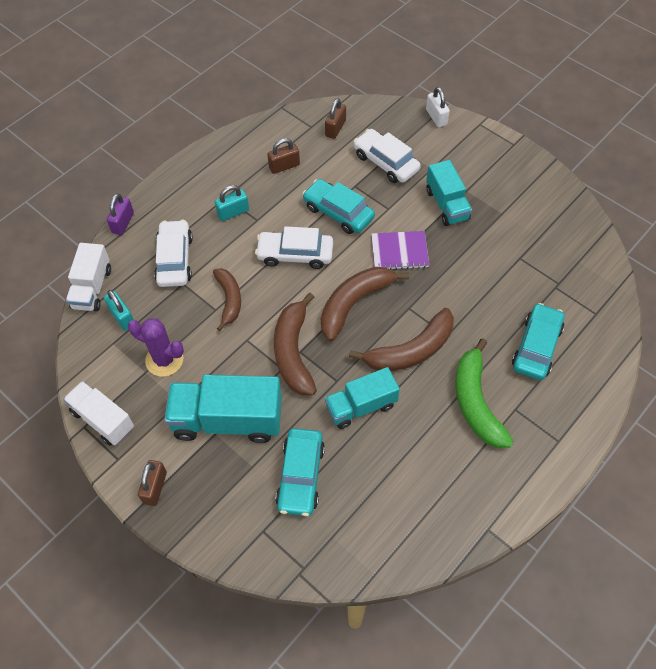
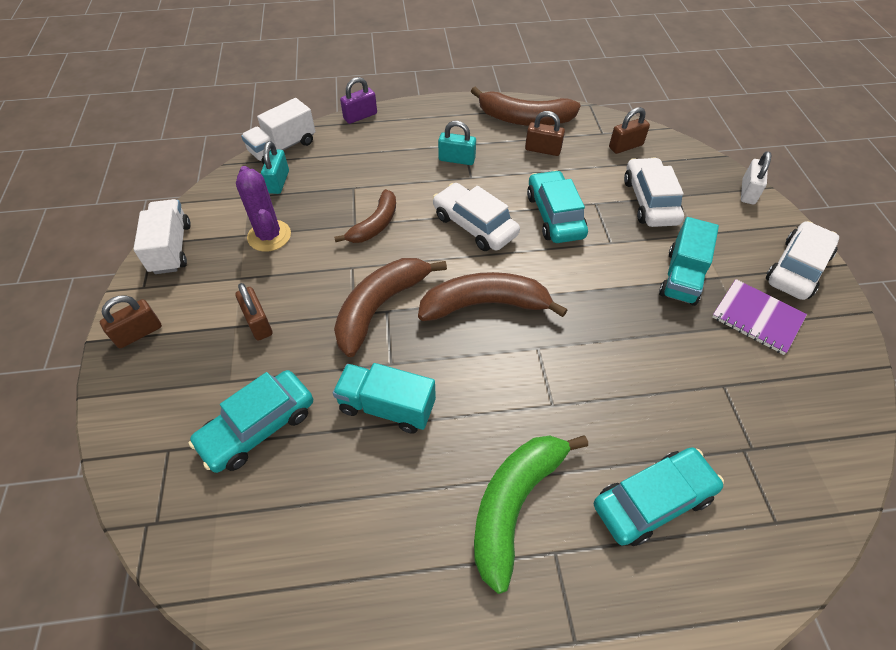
camera: 40 degrees right, 5 degrees down
white car [154,219,193,287] -> white car moved to [766,221,839,300]
turquoise truck [164,375,282,443] -> brown padlock [235,283,273,341]
brown banana [349,308,454,371] -> brown banana moved to [471,87,581,126]
purple notebook [371,231,429,270] -> purple notebook moved to [712,279,807,355]

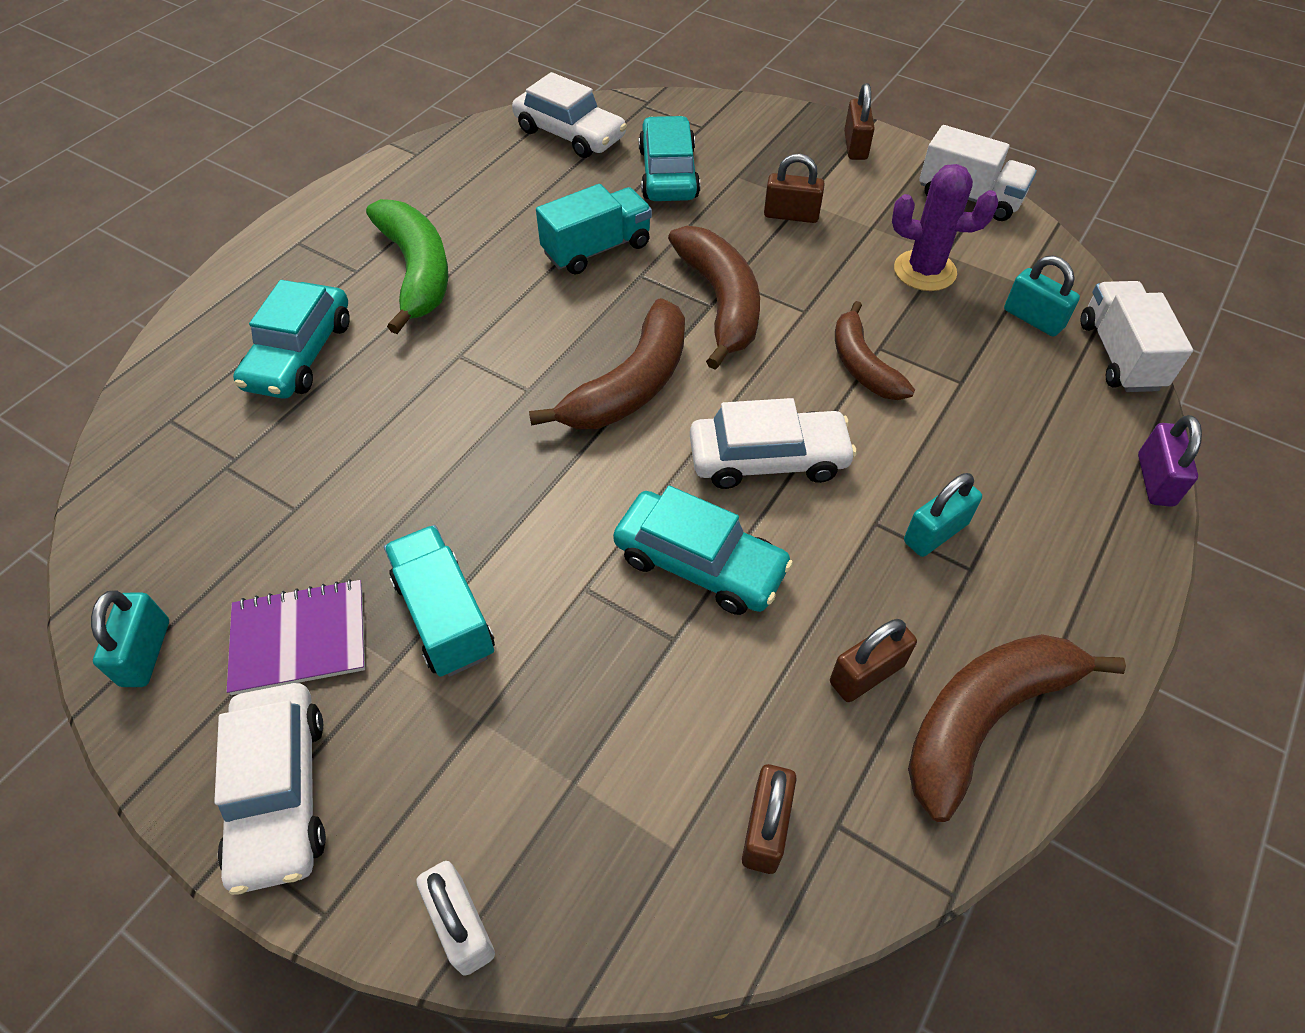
camera: 130 degrees right, 0 degrees up
white car [624,157,684,227] -> white car moved to [512,72,627,158]
none -> turquoise padlock [91,590,169,687]

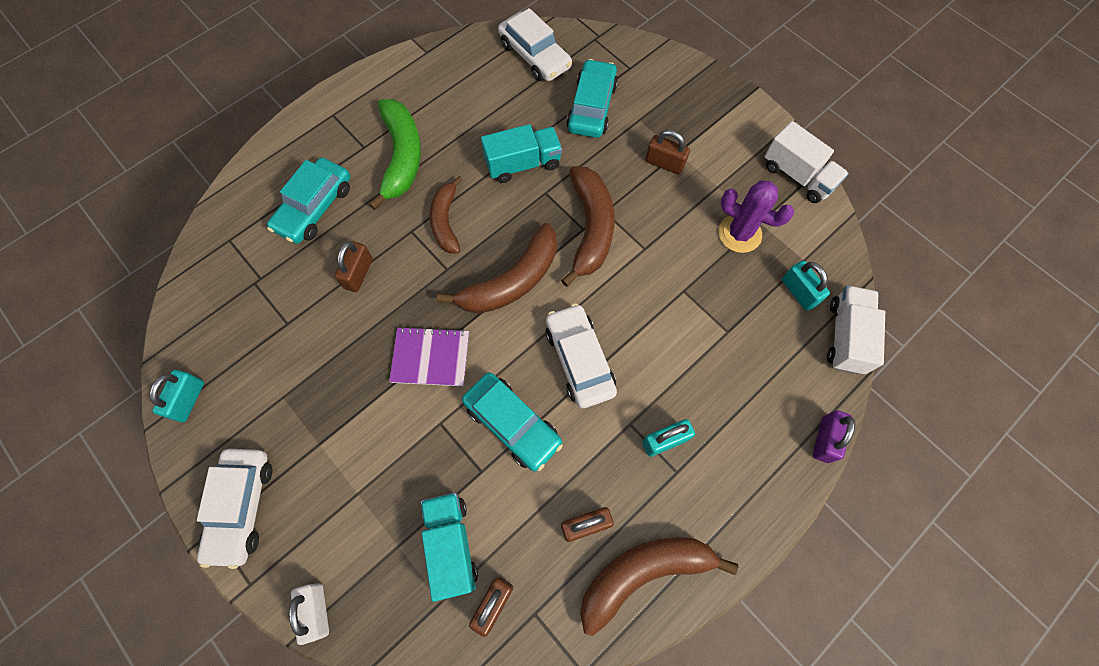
camera: 15 degrees right, 15 degrees up
purple notebook [226,579,365,695] -> purple notebook moved to [389,326,469,386]
turquoise truck [384,525,495,677] -> turquoise truck moved to [421,493,478,602]
white car [690,398,857,489] -> white car turned 120 degrees counterclockwise [546,304,617,408]
brown banana [835,301,915,400] -> brown banana moved to [430,176,463,253]
brown padlock [844,83,875,160] -> brown padlock moved to [335,241,373,292]

